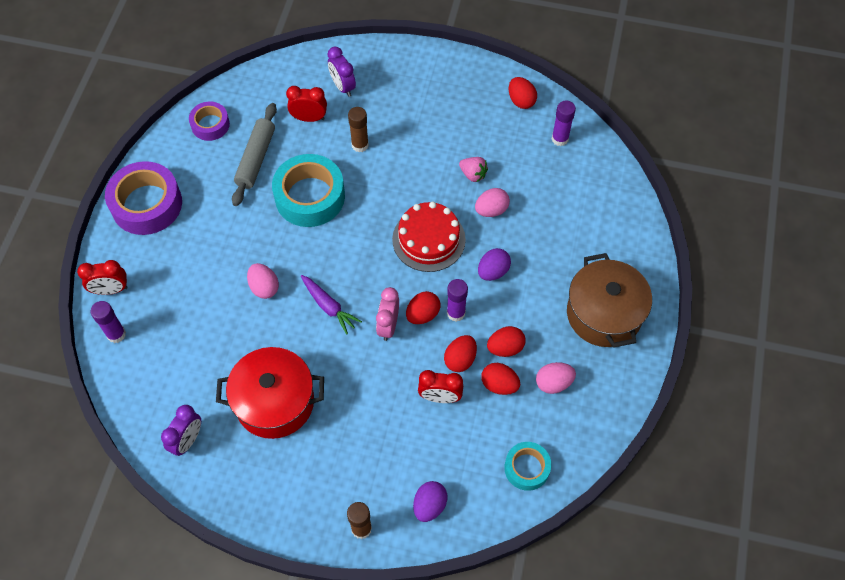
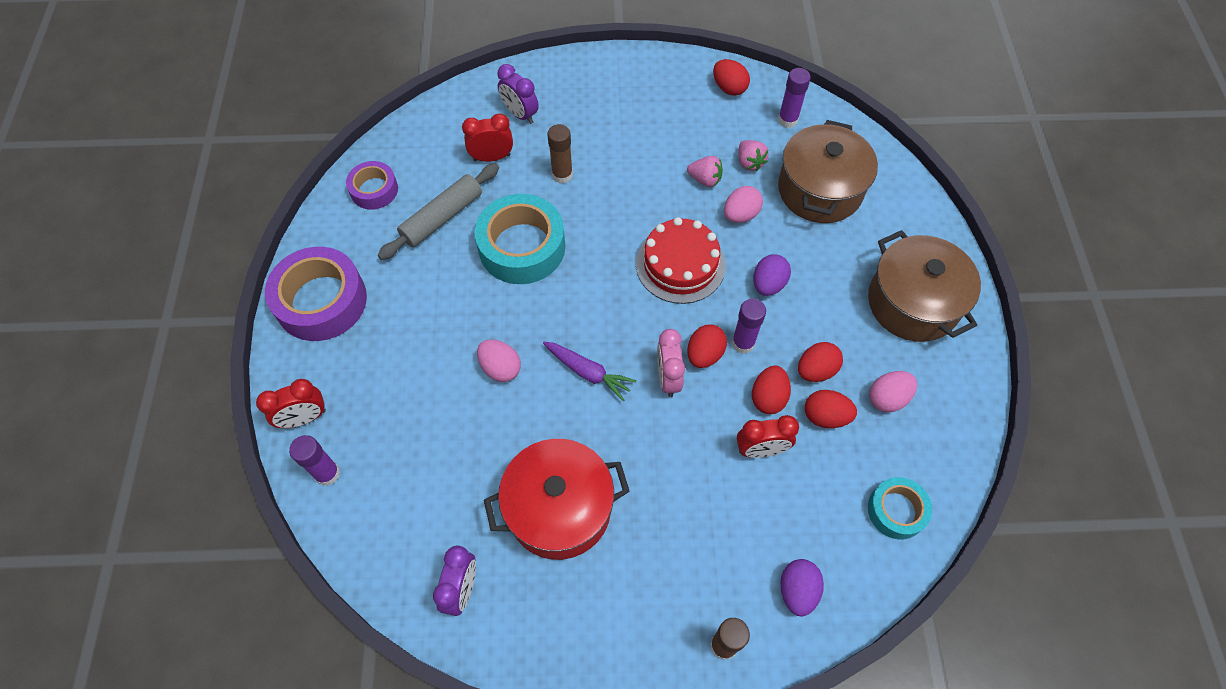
camera: 15 degrees left, 0 degrees up
grey rolling pin [232,103,277,206] -> grey rolling pin turned 45 degrees clockwise [378,163,499,260]
none -> pink strawberry [738,140,769,171]
none -> brown pot [778,120,878,223]

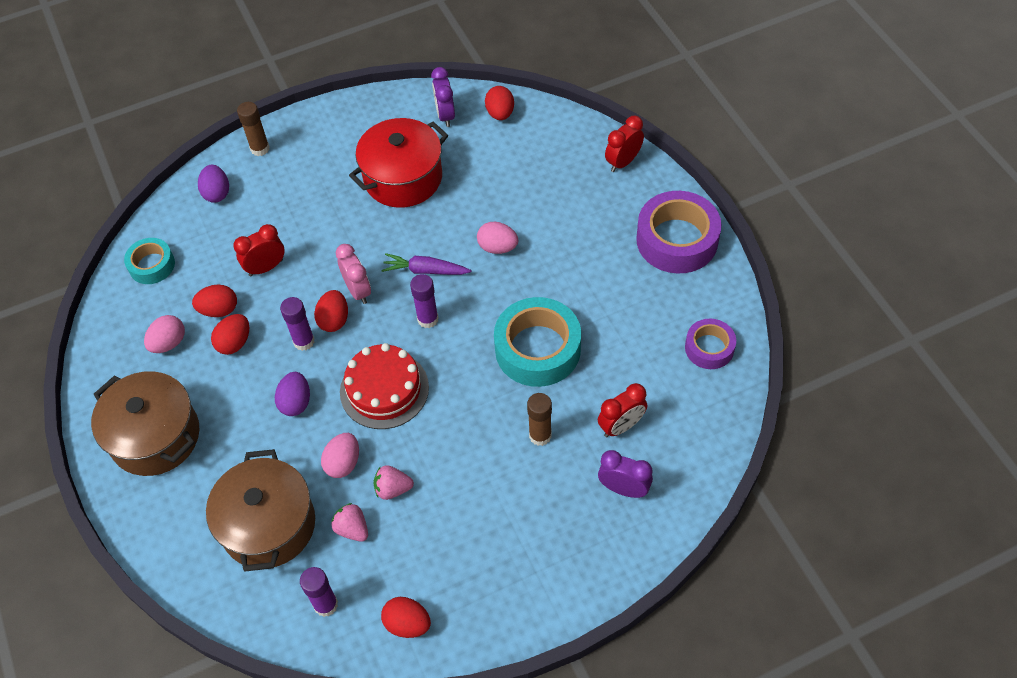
camera: 160 degrees right, 5 degrees down
purple glue stick [289,435,340,486] -> purple glue stick moved to [410,274,438,328]
grey rolling pin [378,163,499,260] -> none
red egg [752,366,791,414] -> red egg moved to [485,86,514,120]

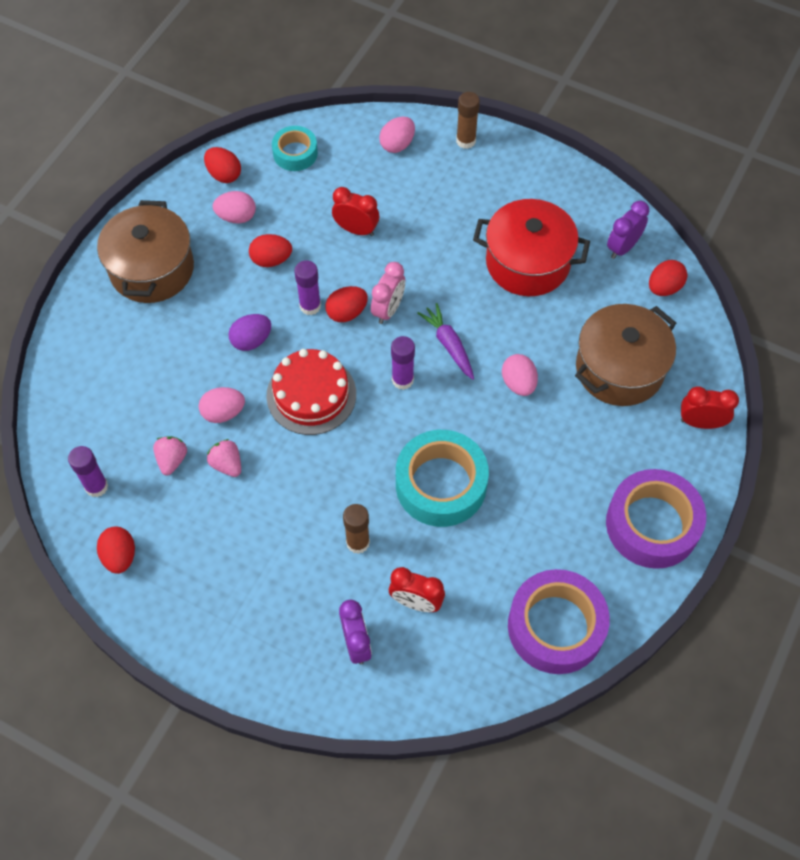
camera: 50 degrees right, 5 degrees up
red egg [192,285,237,317] -> red egg moved to [204,147,241,183]
purple egg [198,165,229,203] -> pink egg [379,117,415,153]
brown pot [206,449,315,572] -> brown pot moved to [575,304,676,406]
purple tape [685,319,736,369] -> purple tape [508,569,610,674], size x1.77

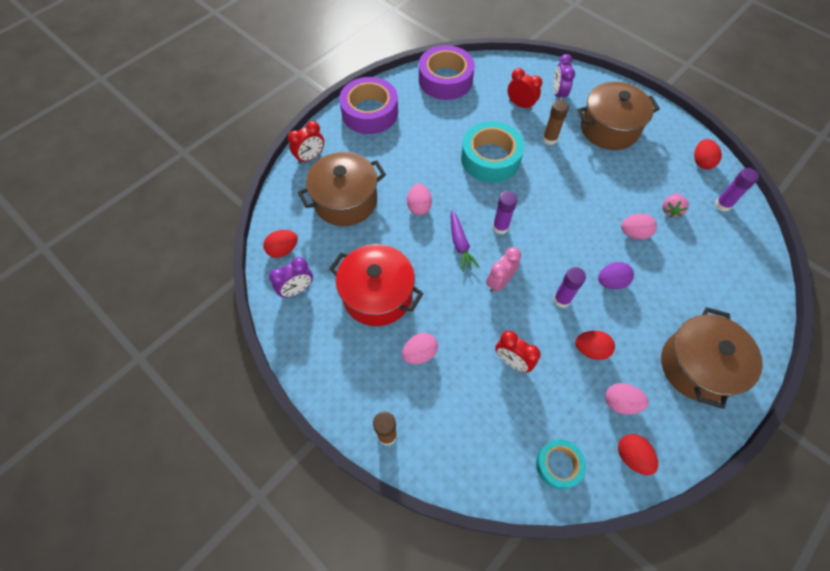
camera: 165 degrees left, 0 degrees up
pink strawberry [207,439,241,477] -> none
red cake [266,349,356,435] -> none
red egg [325,286,368,322] -> none
pink egg [379,117,415,153] -> pink egg moved to [402,333,438,364]
red clock [681,386,739,429] -> red clock turned 60 degrees counterclockwise [288,121,324,164]
none -> brown pot [577,82,660,150]

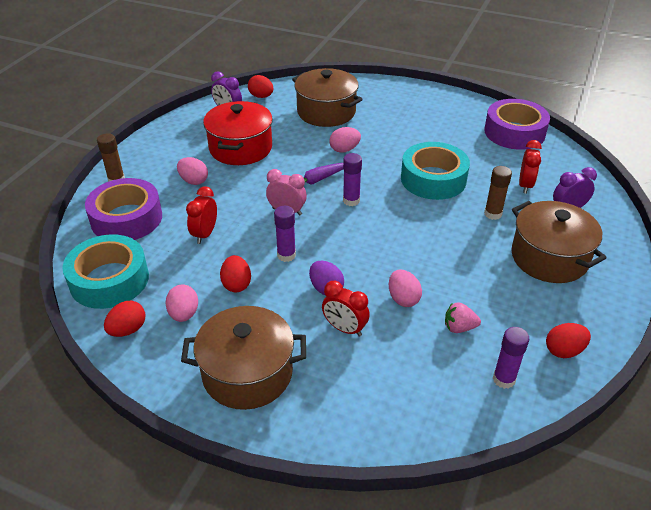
camera: 70 degrees right, 20 degrees down
red clock [288,121,324,164] -> red clock moved to [322,281,370,337]
purple tape [339,77,398,134] -> purple tape moved to [85,178,162,240]
turquoise tape [536,439,586,490] -> turquoise tape [62,234,149,309], size x1.77

